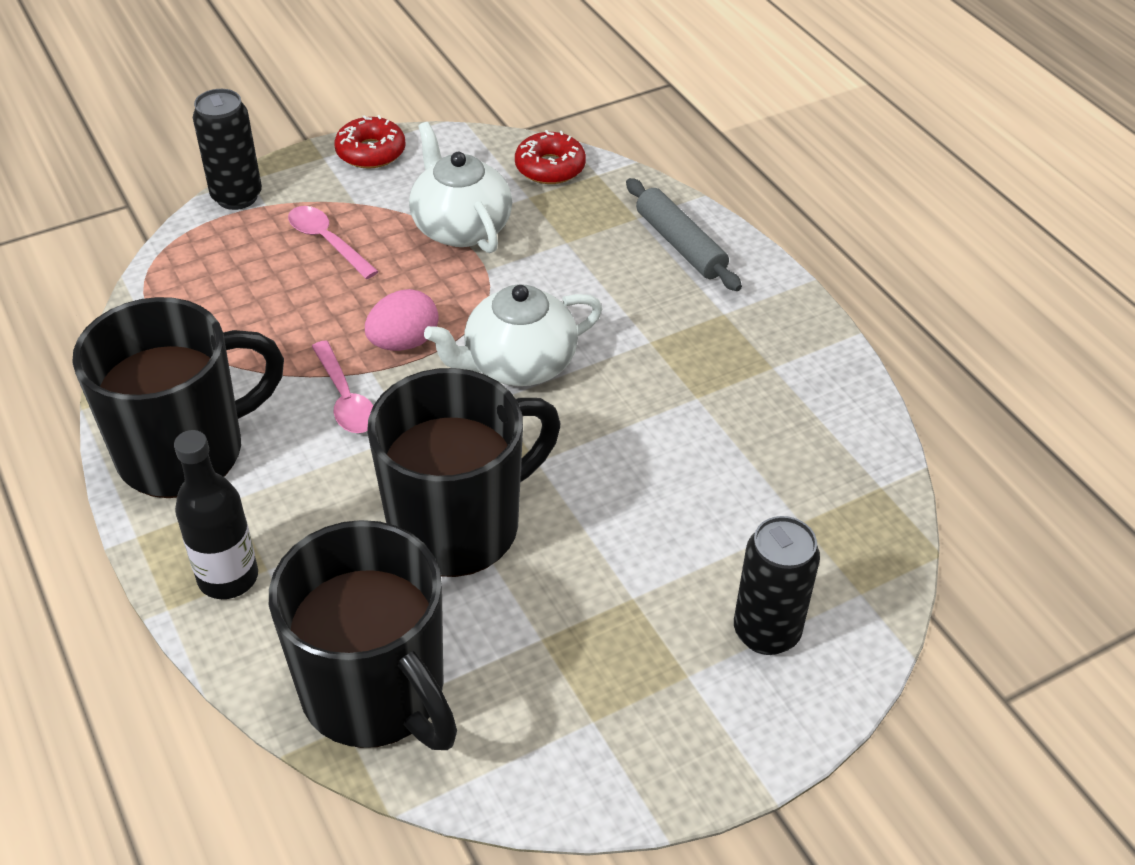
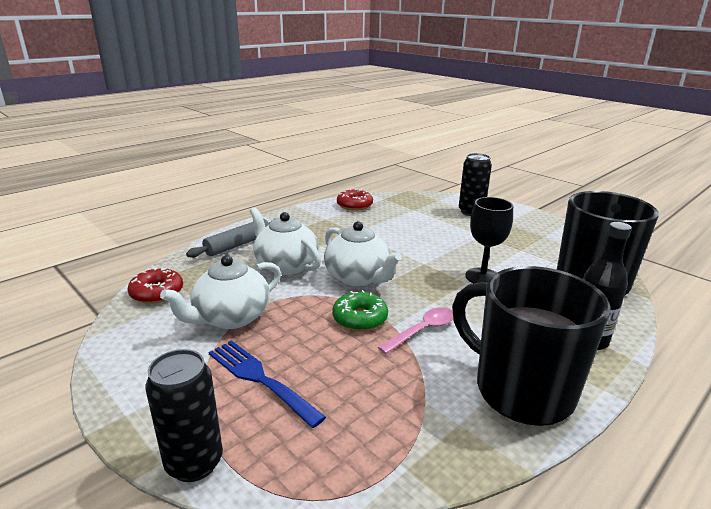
camera: 105 degrees left, 20 degrees down
pink spoon [288,206,379,279] -> blue fork [208,340,326,428]
red donut [334,115,406,169] -> red donut moved to [337,189,373,211]
pink egg [365,289,439,351] -> green donut [332,290,388,331]
black mug [367,368,560,577] -> black goblet [465,197,513,283]
none -> white teapot [250,207,321,275]

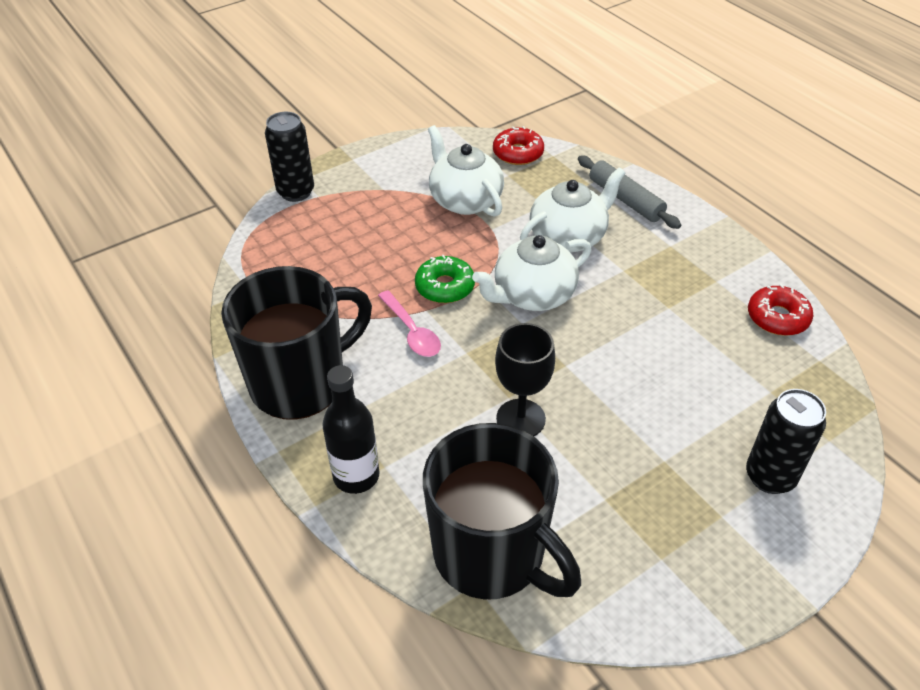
camera: 100 degrees right, 20 degrees up
blue fork [208,340,326,428] -> none

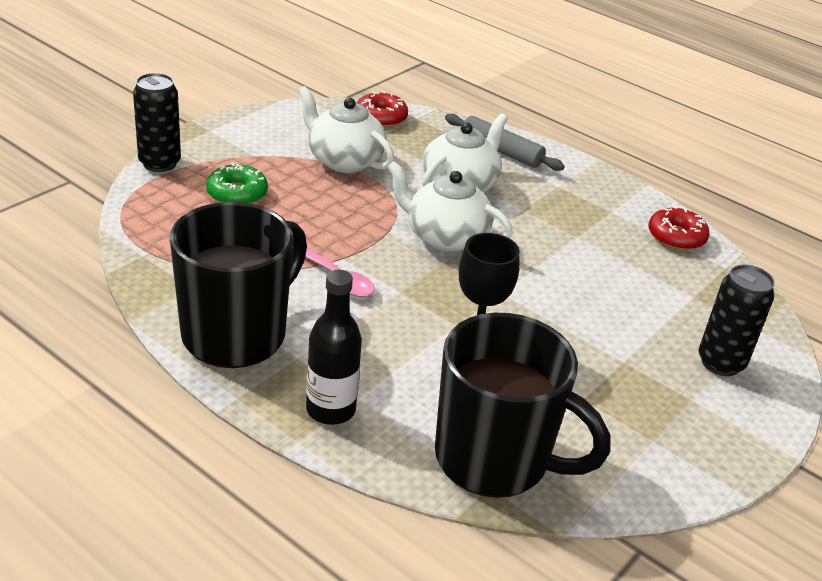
camera: 20 degrees left, 10 degrees down
green donut [415,255,475,303] -> green donut moved to [206,163,268,204]
white teapot [472,235,591,311] -> white teapot turned 75 degrees clockwise [387,161,513,252]

